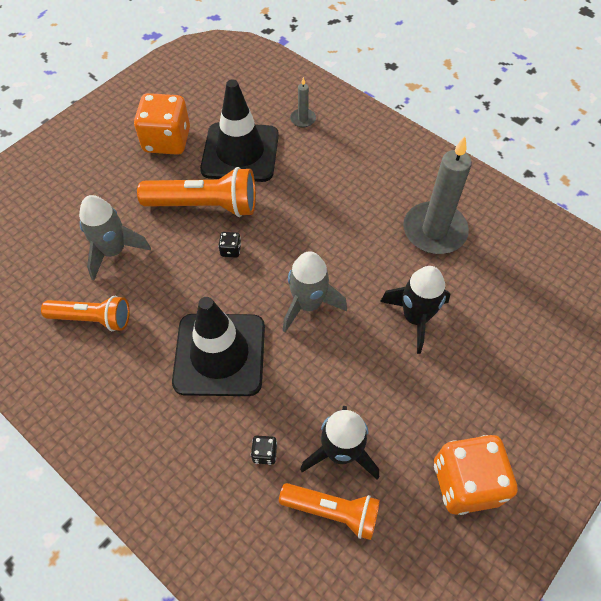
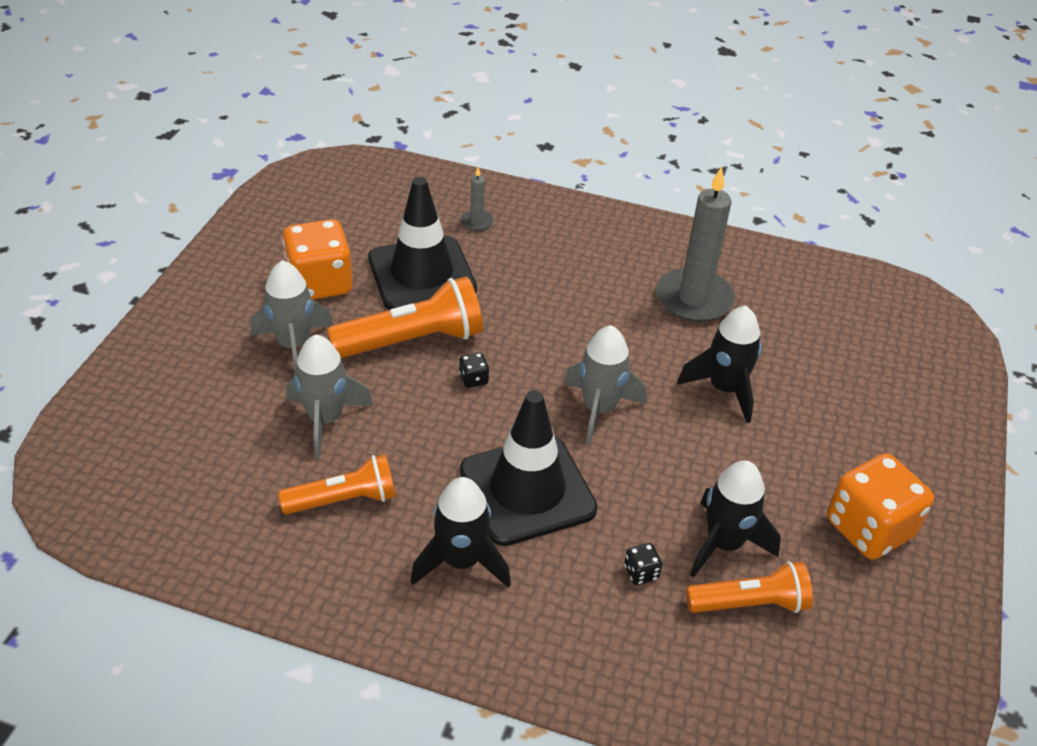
camera: 25 degrees left, 15 degrees down
none -> grey rocket [251,260,333,375]
none -> black rocket [411,477,511,588]

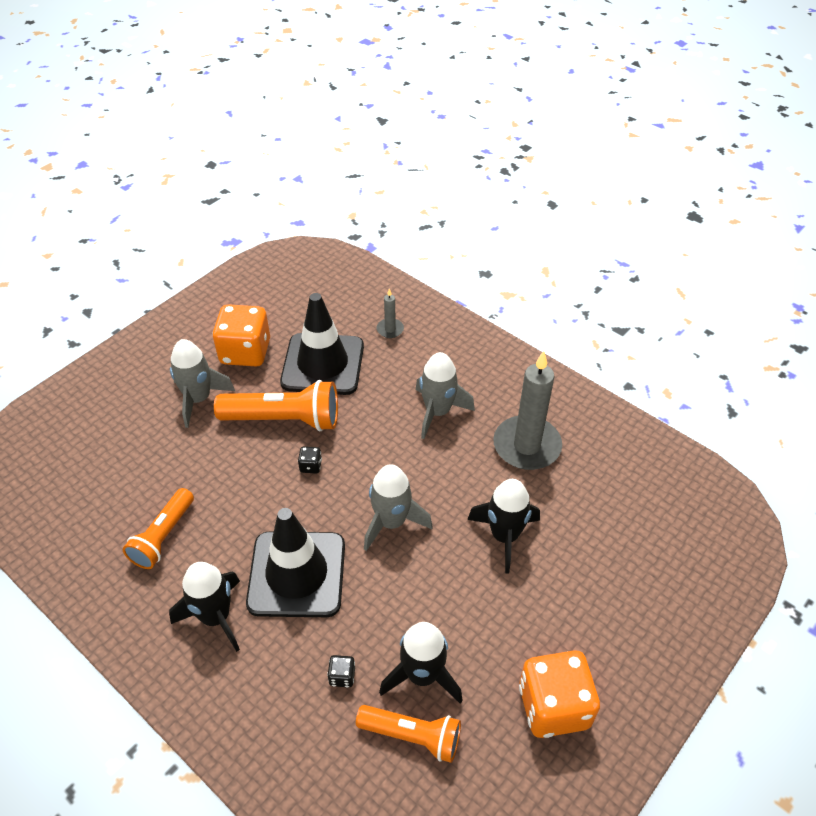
camera: 25 degrees right, 5 degrees up
orange flashlight [278,454,396,514] -> orange flashlight turned 105 degrees clockwise [123,488,194,569]
grey rocket [286,334,373,458] -> grey rocket moved to [416,352,475,439]

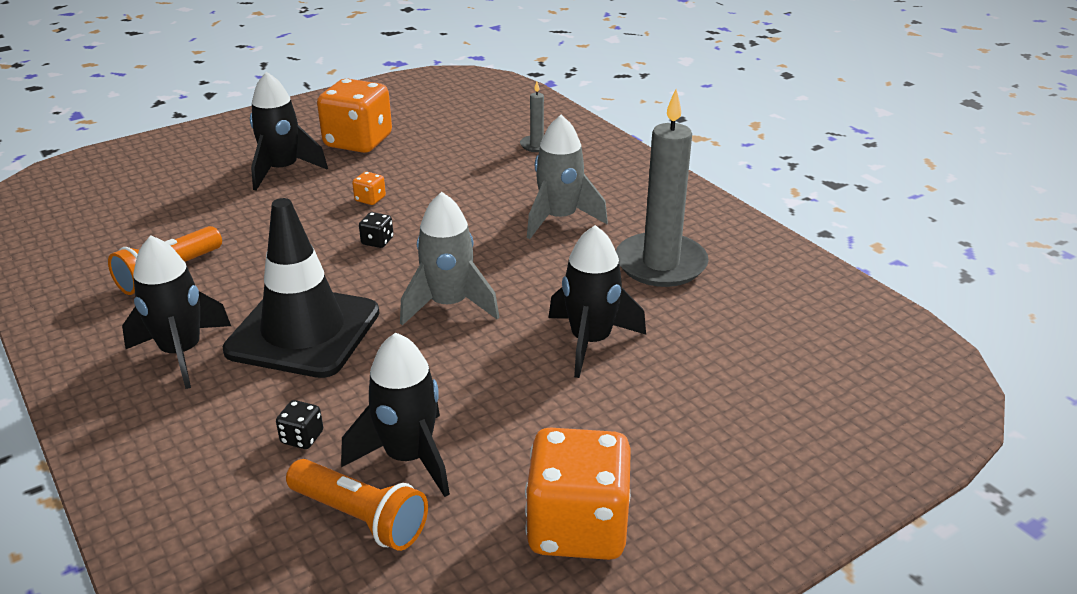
camera: 15 degrees right, 15 degrees down
grey rocket [170,339,235,428] -> black rocket [250,72,328,191]
orange flashlight [214,380,338,431] -> orange dice [352,172,386,205]
black traffic cone [280,293,364,395] -> none

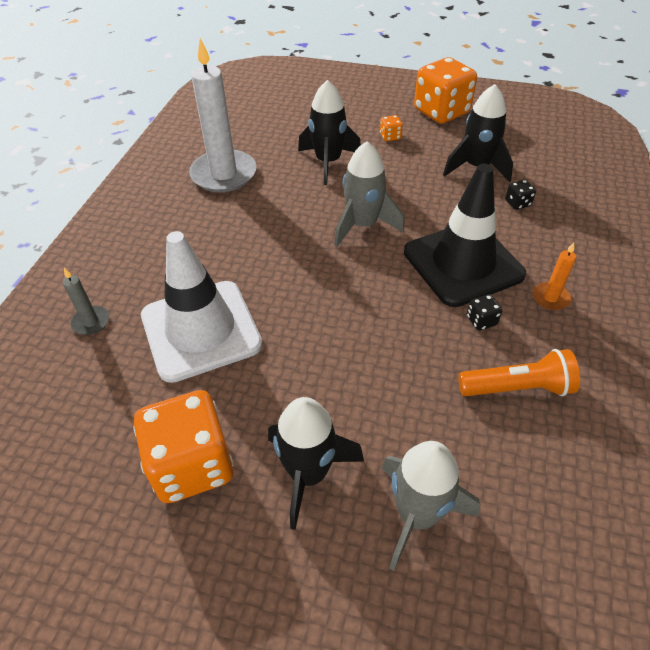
camera: 130 degrees left, 15 degrees up
black rocket [122,235,231,389] -> orange candle [533,242,576,310]
orange flashlight [286,459,428,551] -> none
orange dice [352,172,386,205] -> orange dice moved to [380,115,403,141]
black dice [359,212,393,248] -> black dice moved to [467,294,502,331]
grey rocket [527,115,608,239] -> grey rocket moved to [381,441,480,571]
grey candle [616,89,709,287] -> white candle [189,38,257,192]
none -> white traffic cone [141,231,262,383]

